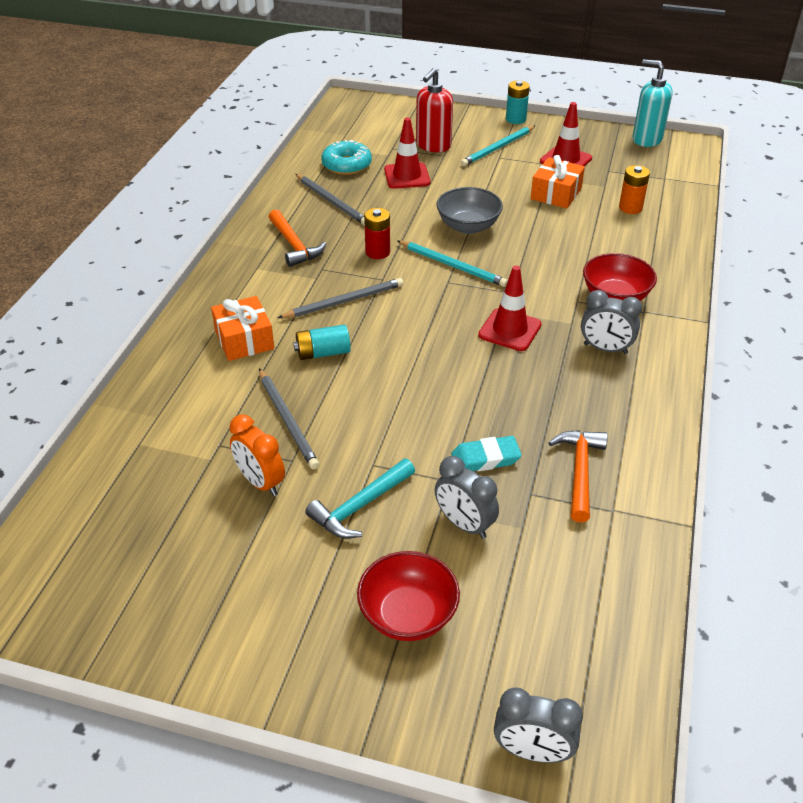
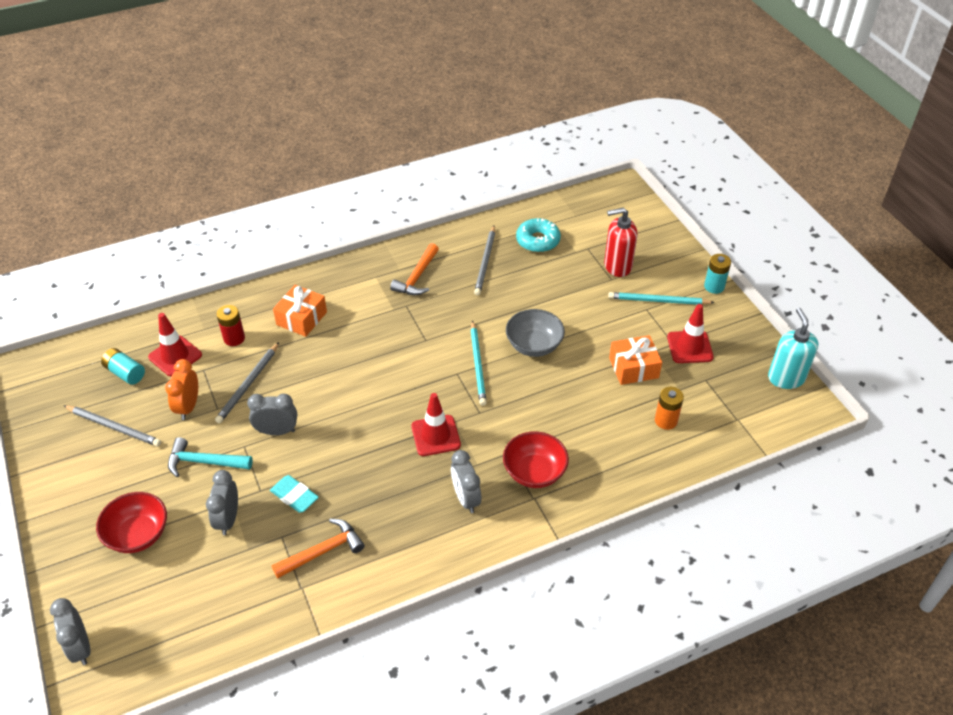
camera: 50 degrees right, 5 degrees up
grey pencil [278,278,404,318] -> grey pencil moved to [63,405,161,446]
turquoise battery [293,324,351,360] -> turquoise battery moved to [101,348,145,385]
red battery [364,208,390,259] -> red battery moved to [216,305,245,346]
red traffic cone [384,117,430,189] -> red traffic cone moved to [148,313,202,377]
none -> grey clock [247,394,297,435]

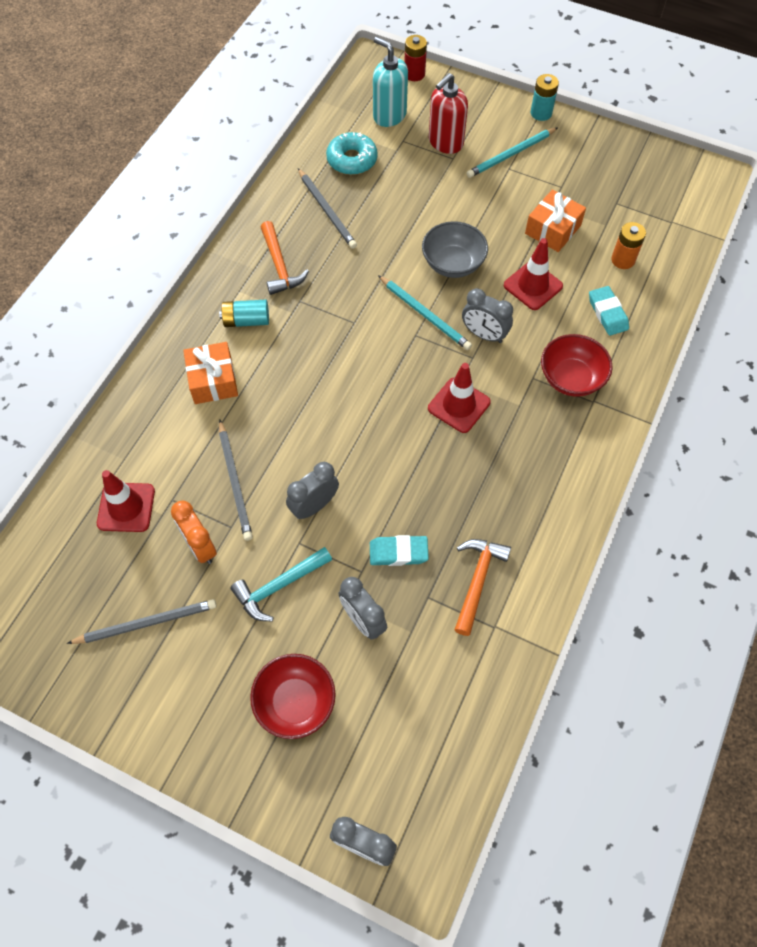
camera: 40 degrees left, 15 degrees up
turquoise battery [101,348,145,385] -> turquoise battery moved to [219,300,269,327]
red battery [216,305,245,346] -> red battery moved to [404,35,427,81]
grey clock [451,450,481,513] -> grey clock moved to [462,288,513,343]
red traffic cone [667,304,714,363] -> red traffic cone moved to [504,238,563,310]
turquoise soap dispenser [768,308,818,389] -> turquoise soap dispenser moved to [373,37,408,127]
none -> turquoise eraser [589,286,629,336]

